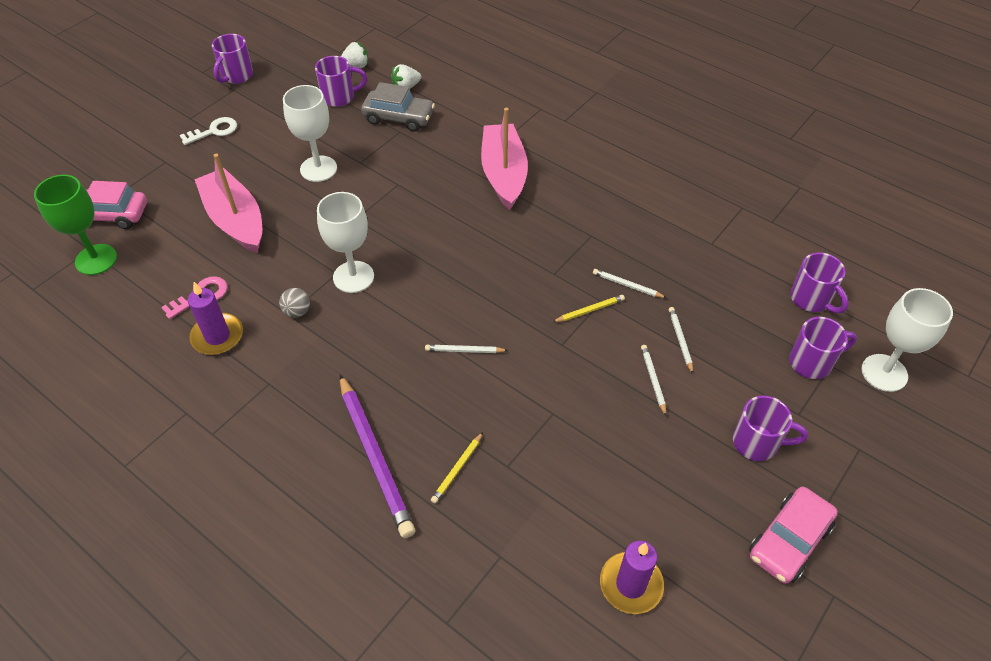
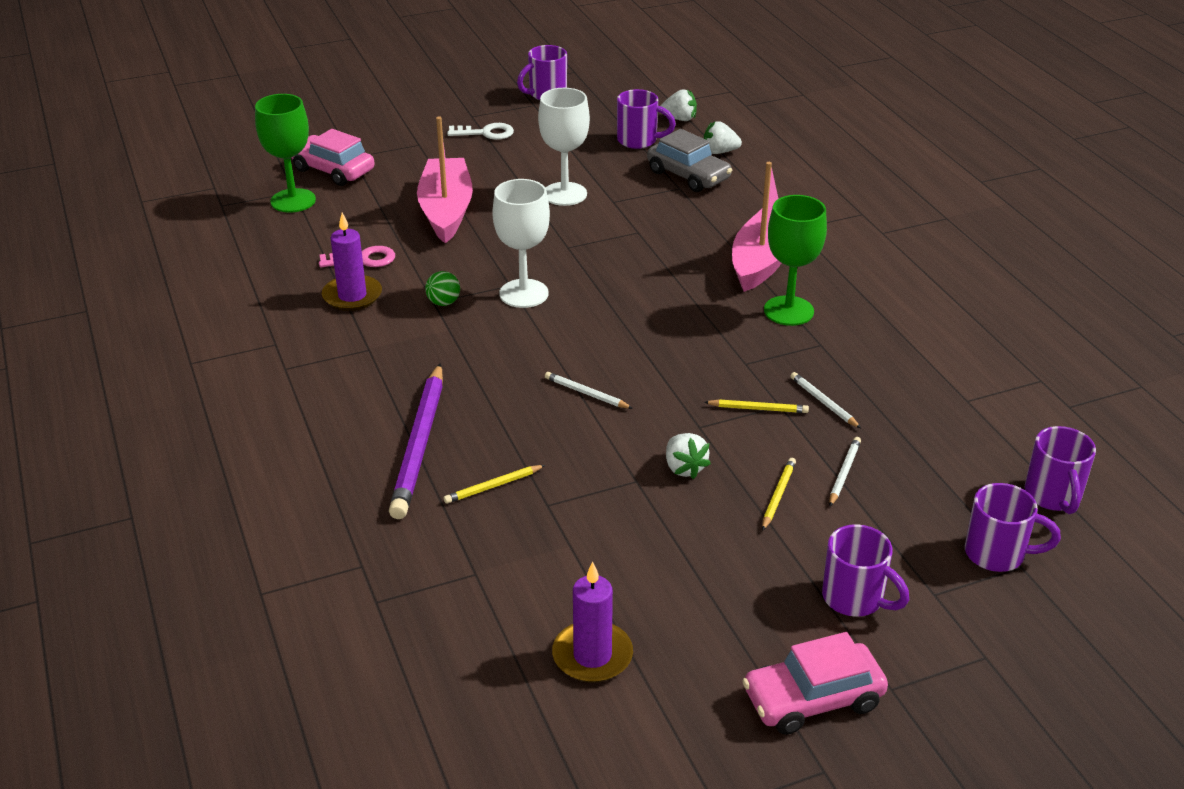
camera: 30 degrees right, 15 degrees down
grey ball [279,288,310,318] -> green ball [425,271,460,306]
white pencil [641,345,666,416] -> yellow pencil [762,458,796,531]
white goblet [861,288,953,392] -> none
none -> white strawberry [666,433,711,479]
none -> green goblet [764,195,827,326]

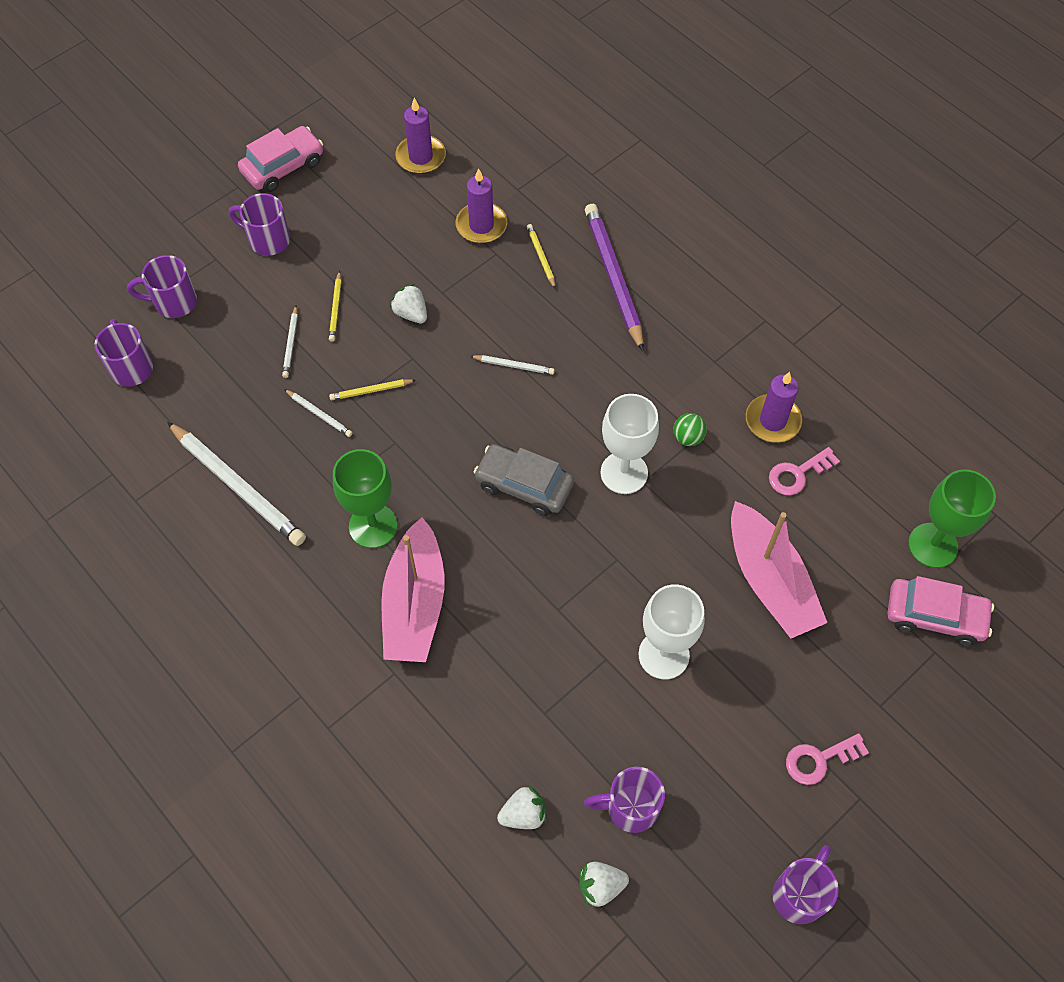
camera: 160 degrees right, 25 degrees up
yellow pencil [444,465,545,504] -> yellow pencil turned 60 degrees counterclockwise [527,224,556,289]
white key [447,123,514,140] -> pink key [786,733,869,785]
grey car [647,129,732,192] -> grey car moved to [474,444,574,516]
none -> white pencil [167,422,306,546]
none -> purple candle [456,168,507,243]

